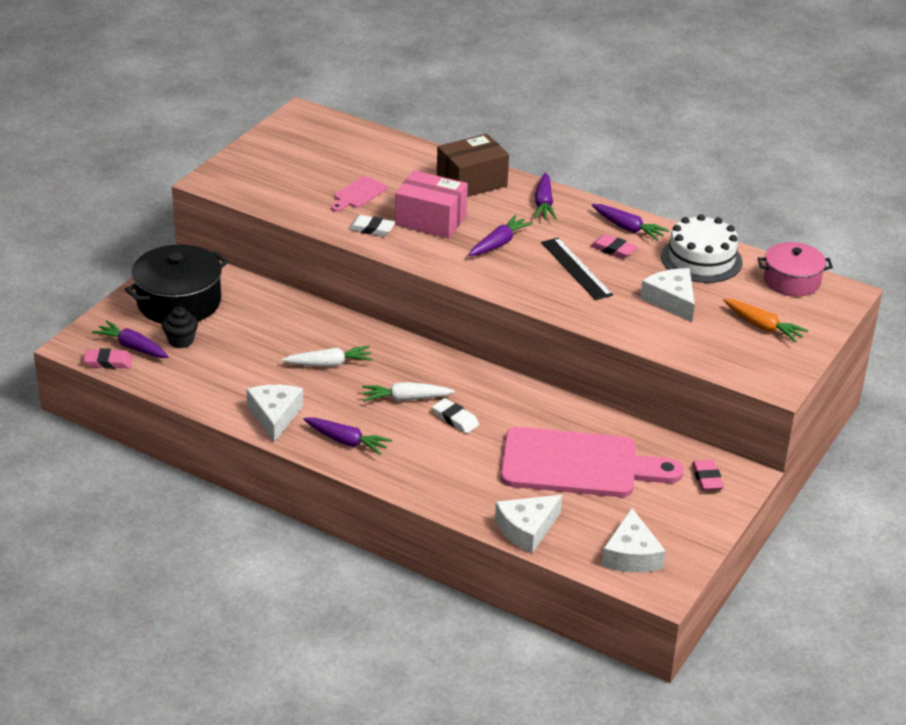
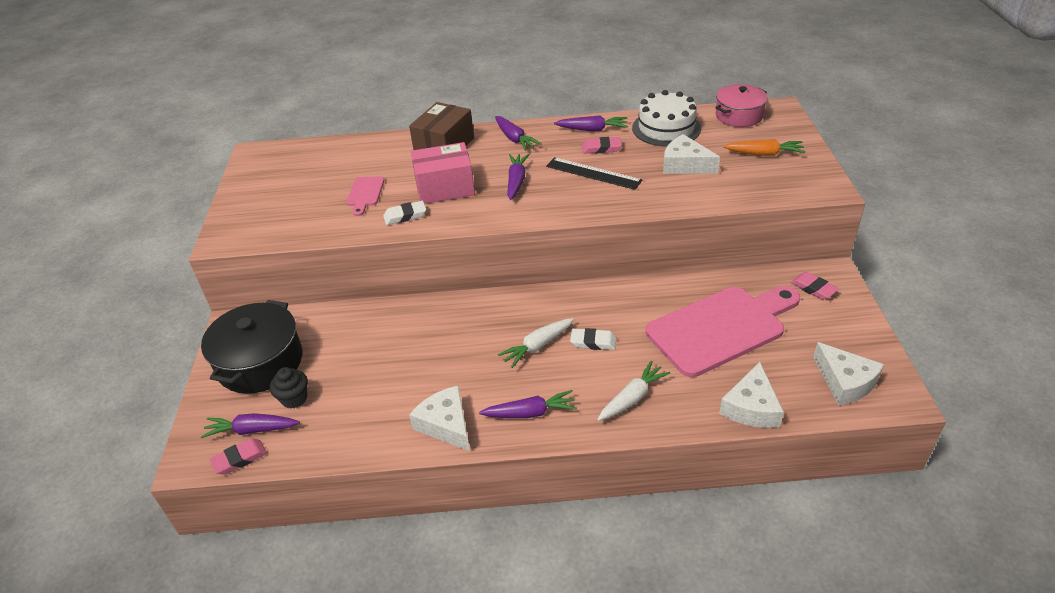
camera: 30 degrees left, 5 degrees up
white carrot [282,346,373,367] -> white carrot moved to [597,360,671,421]

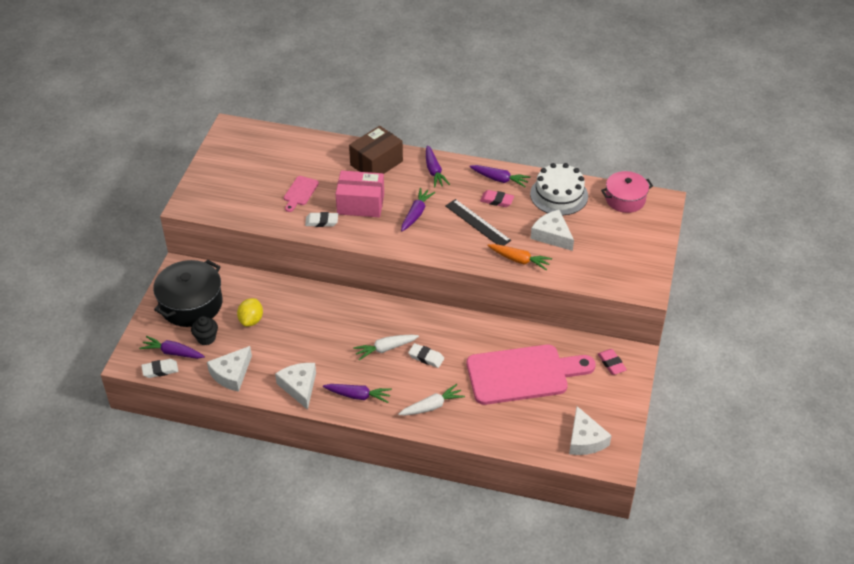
camera: 15 degrees right, 5 degrees up
pink eraser [210,438,267,475] -> white eraser [141,359,178,378]
white cheese [719,362,784,428] -> white cheese moved to [207,346,252,392]
orange carrot [723,139,805,156] -> orange carrot moved to [487,244,552,270]
none -> yellow lemon [237,298,263,327]

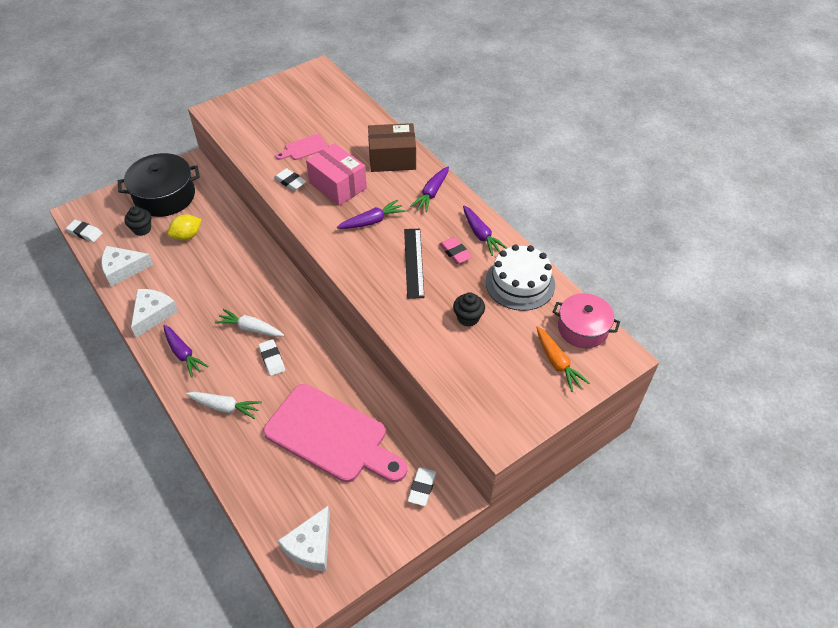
camera: 40 degrees right, 5 degrees up
purple carrot [139,336,205,359] -> none
orange carrot [487,244,552,270] -> orange carrot moved to [536,326,590,392]
white cheese [531,210,574,251] -> black cupcake [453,292,485,327]
pink eraser [598,349,627,375] -> white eraser [408,467,436,506]

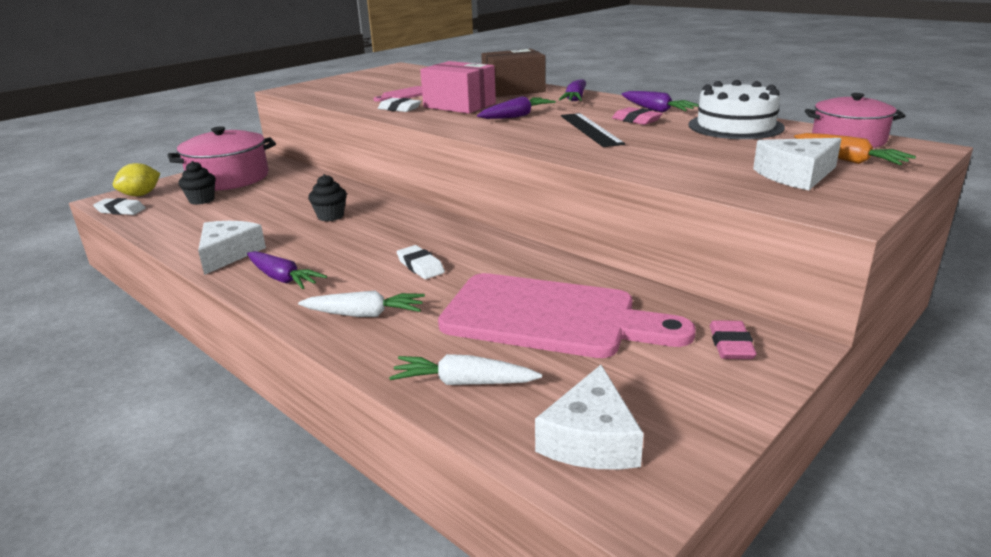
camera: 10 degrees left, 25 degrees down
white cheese [101,246,154,287] -> white cheese moved to [753,138,841,190]
black pot [118,153,200,217] -> pink pot [168,126,276,191]
yellow lemon [168,214,201,241] -> yellow lemon moved to [113,163,160,196]
white carrot [215,309,284,337] -> white carrot moved to [389,354,542,385]
white eraser [408,467,436,506] -> pink eraser [710,320,757,359]
black cupcake [453,292,485,327] -> black cupcake moved to [308,174,347,221]

